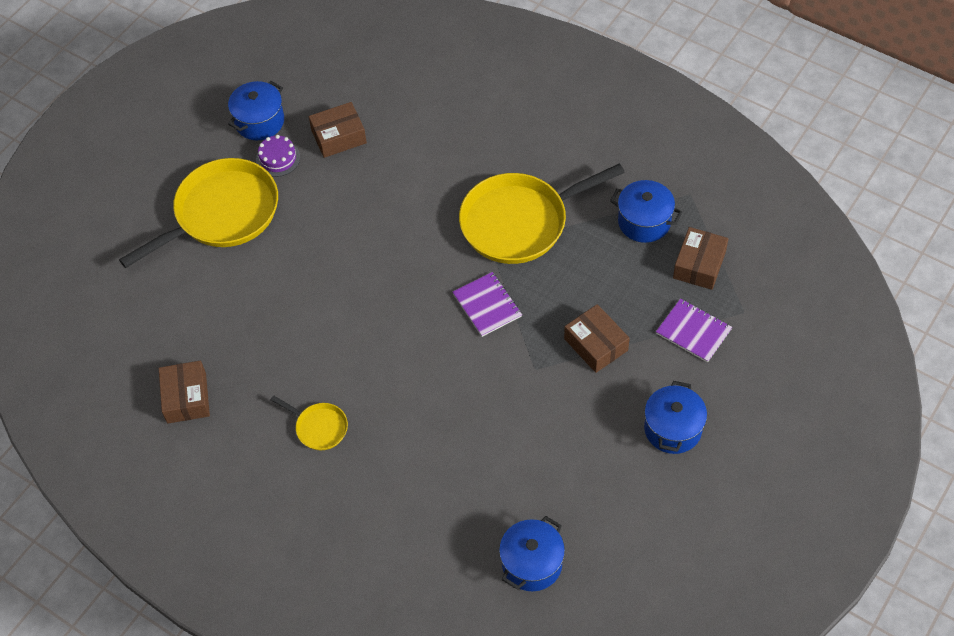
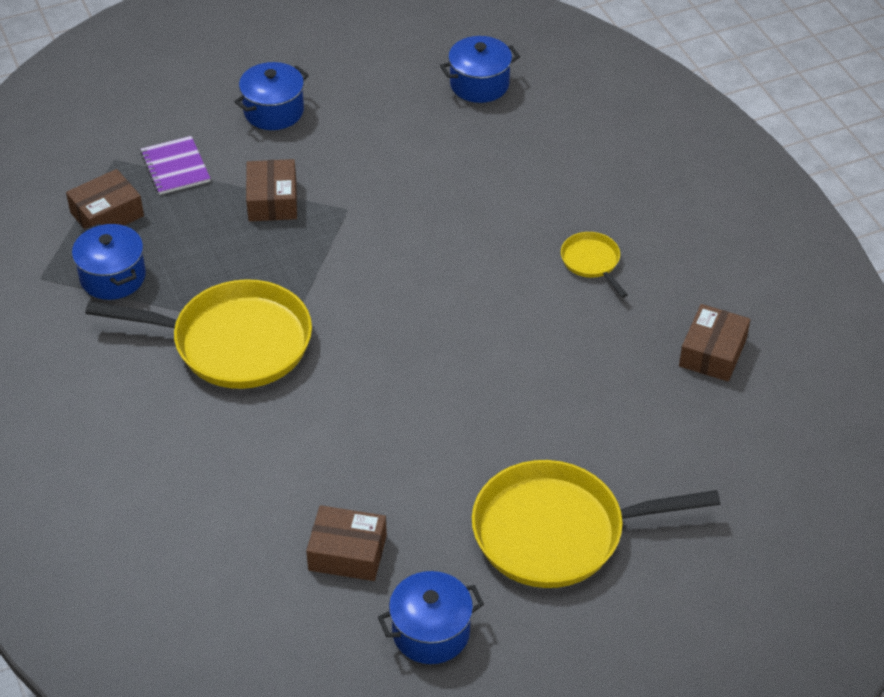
camera: 150 degrees left, 10 degrees down
purple cake [256,135,300,177] -> none
purple notebook [453,272,522,337] -> none

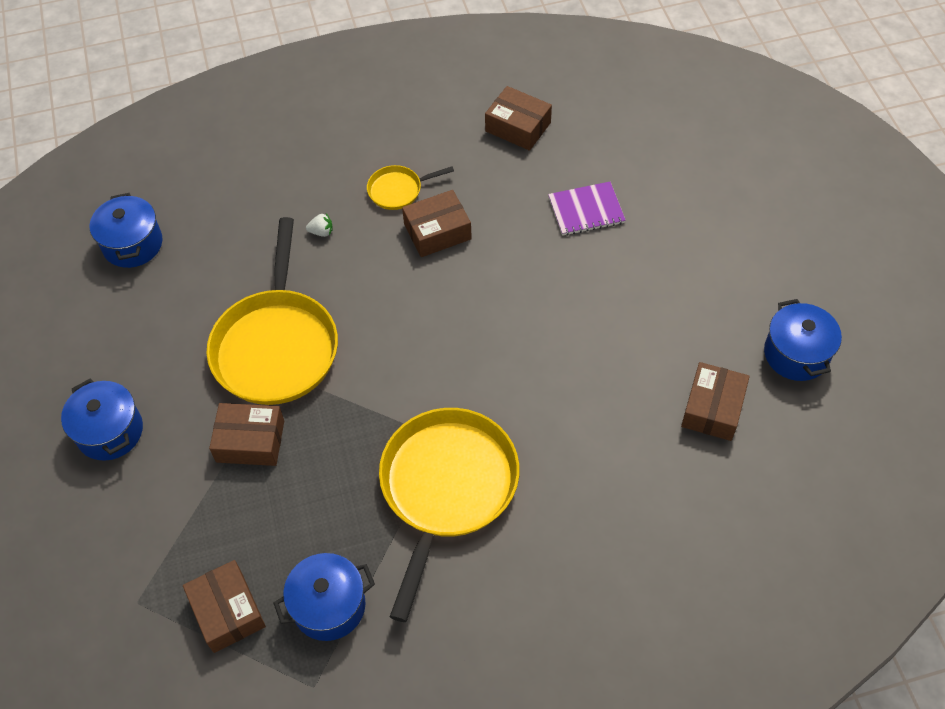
camera: 80 degrees left, 10 degrees up
purple notebook [140,136,210,195] -> purple notebook moved to [548,182,626,236]
yellow pan [472,460,720,588] -> yellow pan moved to [206,217,338,405]
none -> white strawberry [306,214,333,237]
none -> brown box [402,190,472,257]

